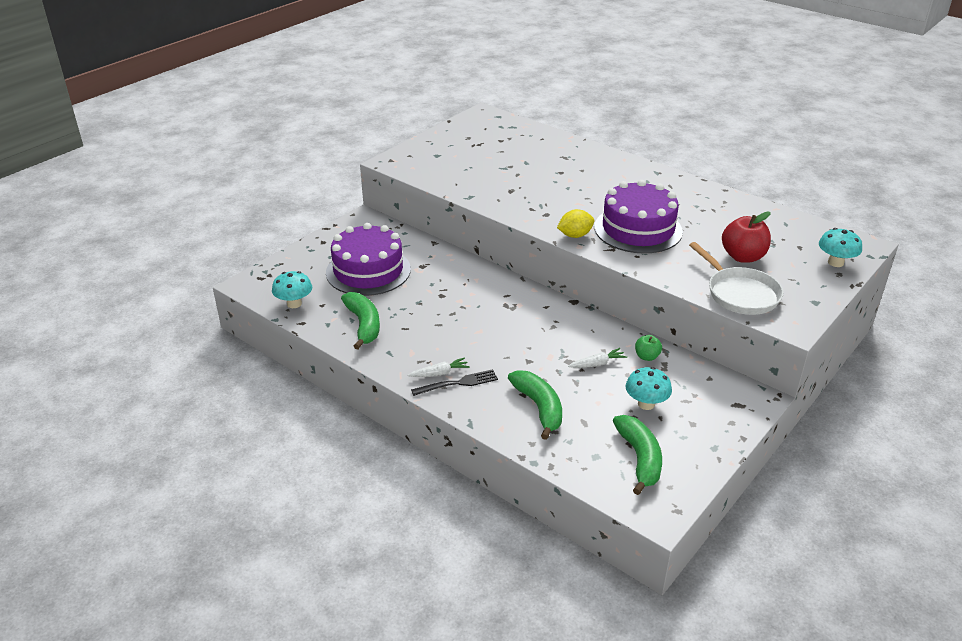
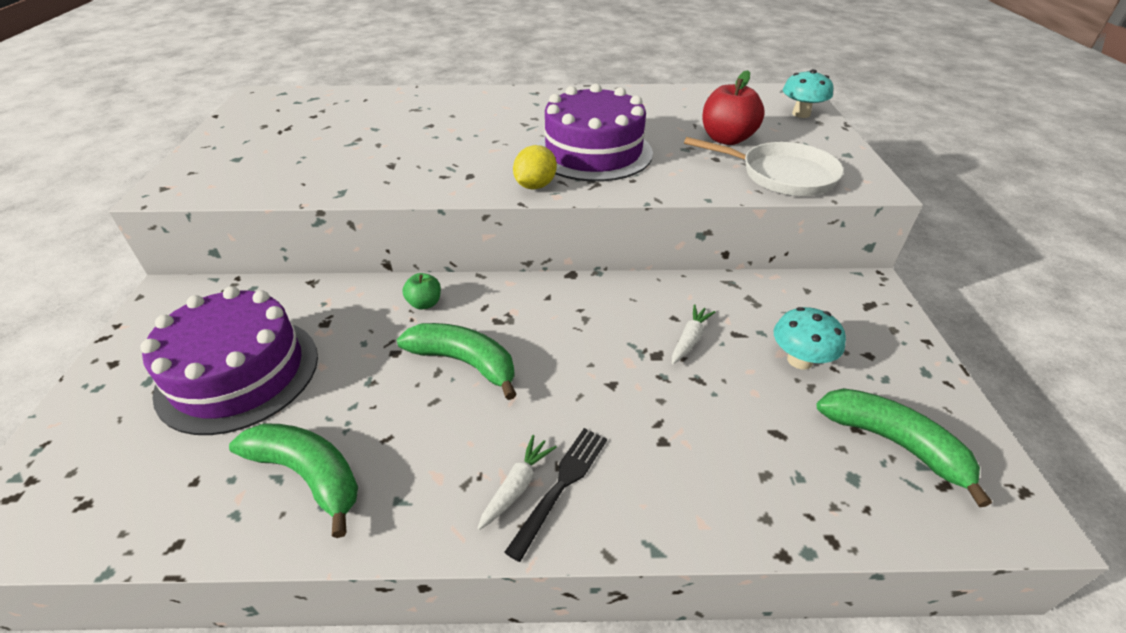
camera: 40 degrees left, 5 degrees up
turquoise mushroom [272,271,312,308] -> none
green banana [508,370,562,440] -> green banana moved to [397,323,517,400]
green apple [635,335,662,361] -> green apple moved to [402,273,441,310]

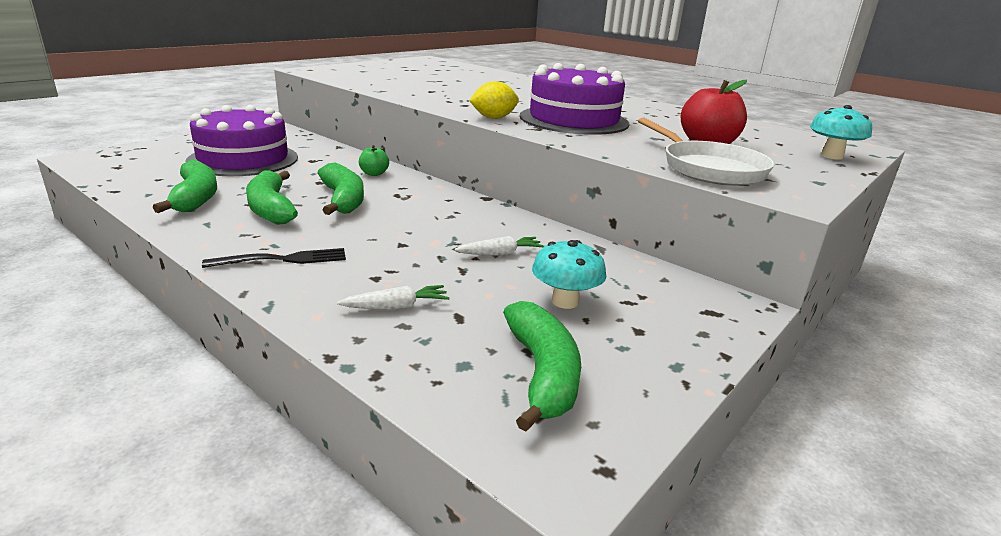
camera: 40 degrees right, 15 degrees down
white carrot [477,435,557,530] -> white carrot moved to [337,285,450,310]
none -> green banana [246,170,298,225]

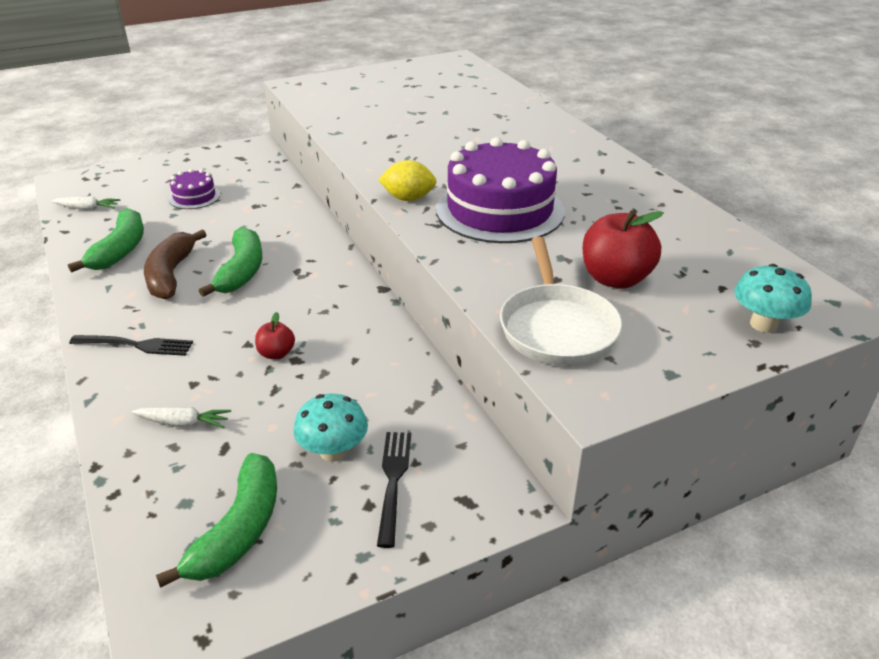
camera: 25 degrees right, 10 degrees up
purple cake [186,105,298,176] -> purple cake [169,169,220,209], size x0.48
green banana [246,170,298,225] -> brown banana [144,229,207,300]
green apple [359,145,389,176] -> none
white carrot [454,236,544,256] -> white carrot moved to [51,196,121,210]
none -> red apple [255,312,295,360]
none -> black fork [377,432,411,548]

